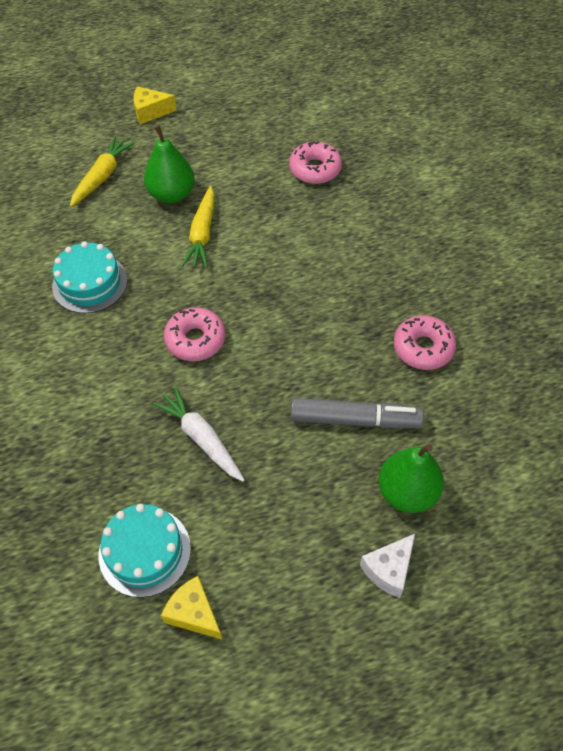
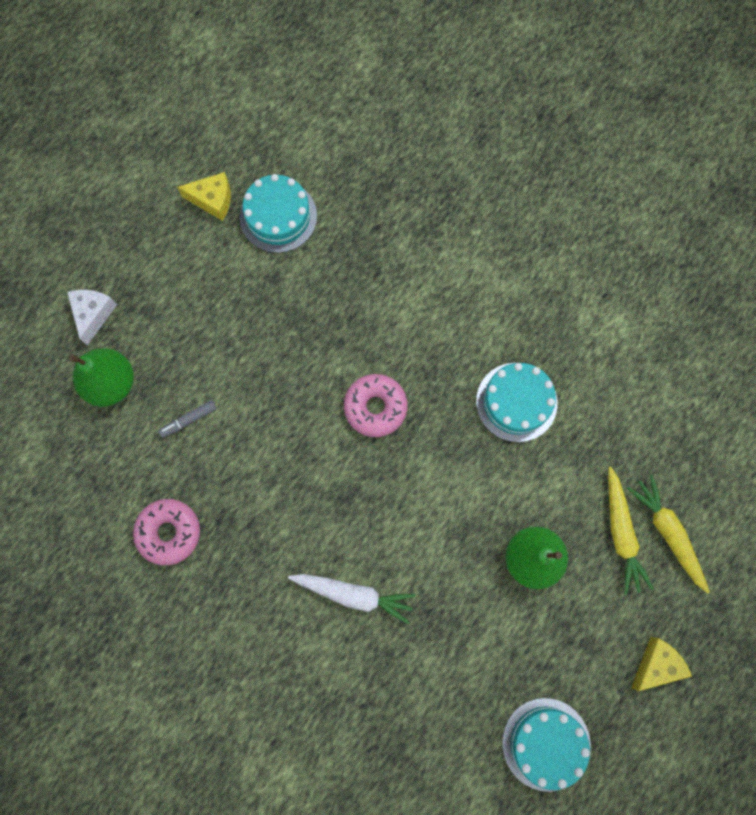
camera: 145 degrees right, 20 degrees up
white carrot [153,387,245,482] -> white carrot moved to [288,574,416,625]
yellow carrot [182,186,214,268] -> yellow carrot moved to [627,474,710,594]
pink donut [289,141,342,184] -> none
grey marker [291,398,424,428] -> grey marker [158,400,217,438], size x0.48
none -> turquoise cake [502,698,591,792]

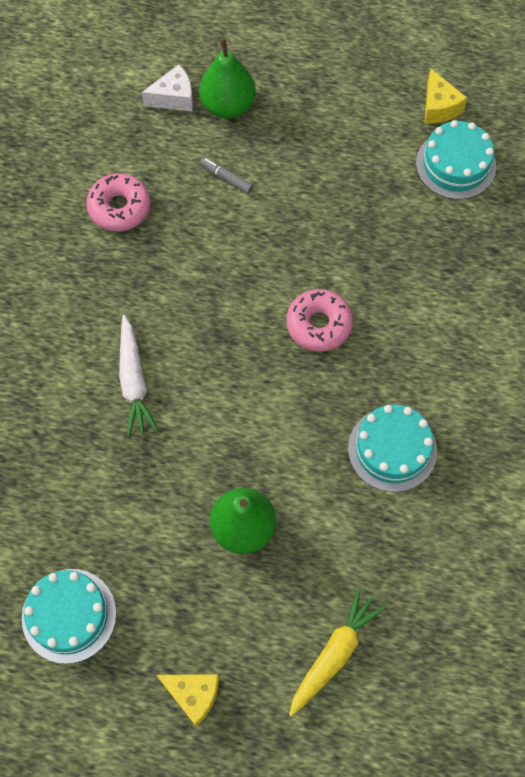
camera: 65 degrees right, 10 degrees down
white cheese [67,290,117,345] -> white cheese moved to [141,65,193,111]
yellow carrot [608,467,654,595] -> none

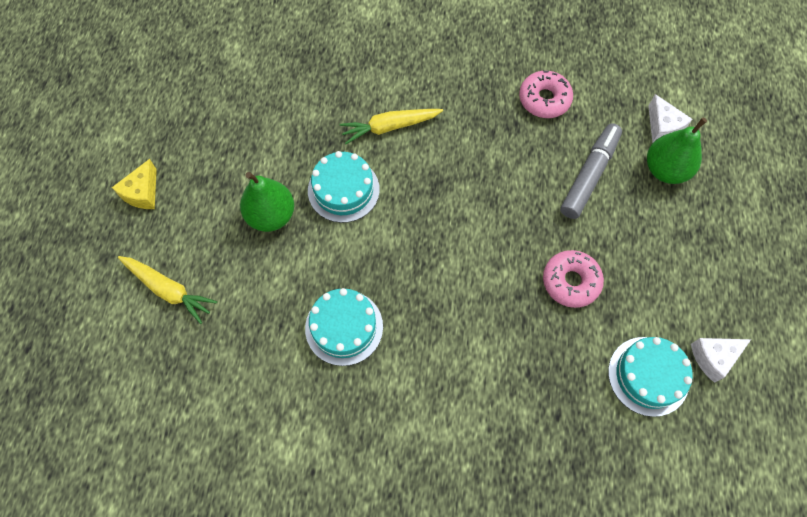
camera: 85 degrees right, 0 degrees up
turquoise cake [22,569,116,664] -> turquoise cake moved to [308,151,380,223]
white carrot [119,315,158,437] -> yellow carrot [339,109,443,144]
grey marker [200,157,253,194] -> grey marker [560,123,622,219], size x2.09
pink donut [286,289,353,352] -> pink donut moved to [543,250,604,308]
yellow cheese [425,69,468,123] -> white cheese [691,338,751,383]

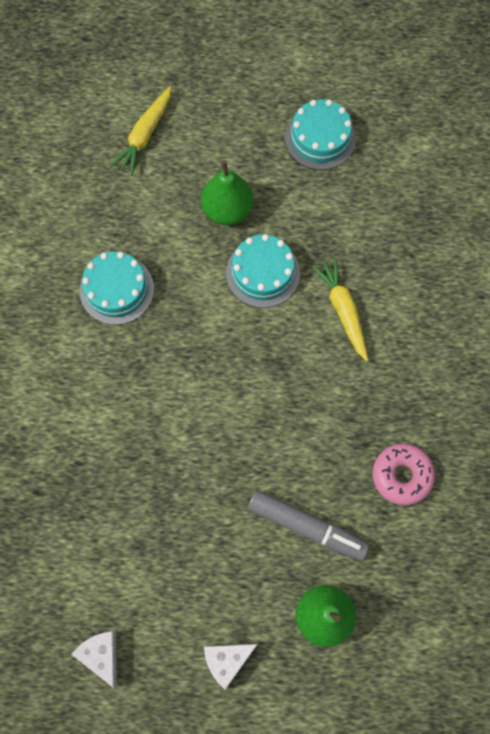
camera: 85 degrees right, 5 degrees up
yellow cheese [112,159,157,209] -> none
pink donut [543,250,604,308] -> none
turquoise cake [608,337,693,417] -> turquoise cake moved to [285,99,356,170]
white cheese [648,94,692,143] -> white cheese moved to [204,644,258,689]

